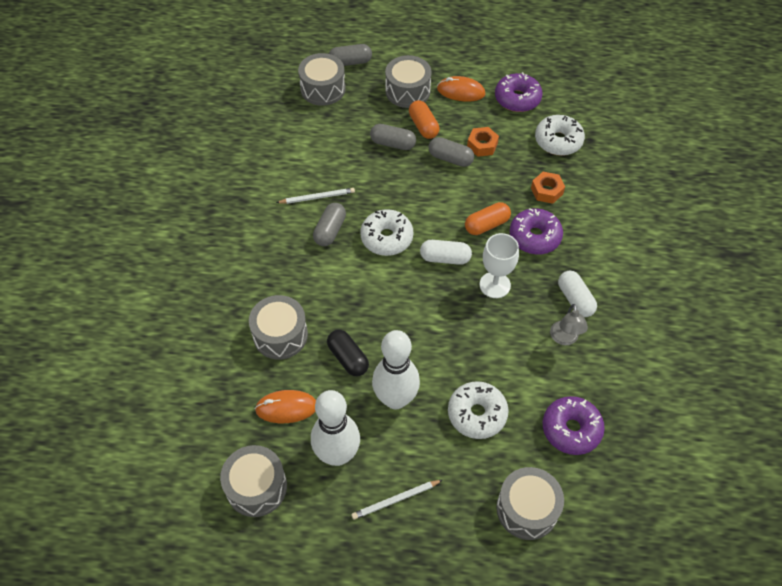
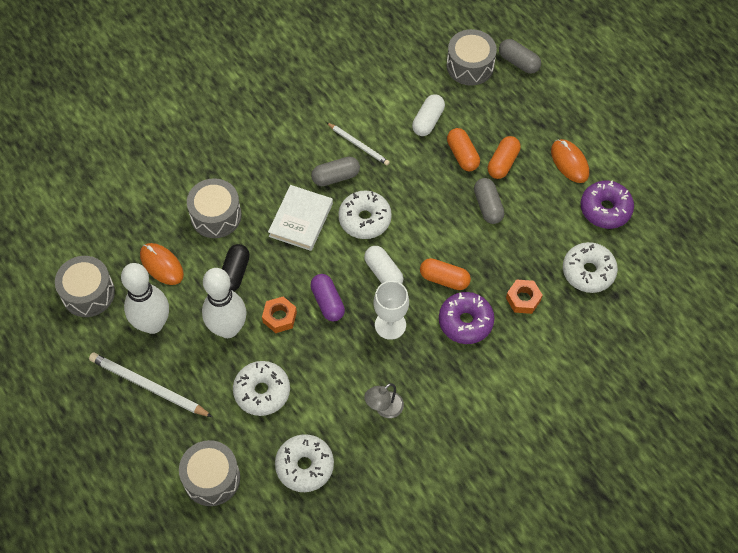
camera: 50 degrees right, 5 degrees up
white pencil [351,480,442,520] -> white pencil [89,353,213,417], size x1.62
grey capsule [370,124,416,150] -> orange capsule [447,128,480,171]
grey drum [385,55,432,108] -> none
orange nut [467,127,499,157] -> orange nut moved to [262,297,297,333]
purple donut [543,396,605,455] -> white donut [275,434,334,492]
white capsule [558,271,597,317] -> white capsule moved to [412,94,445,136]
none -> white book [268,185,333,251]
none -> purple capsule [310,274,345,321]

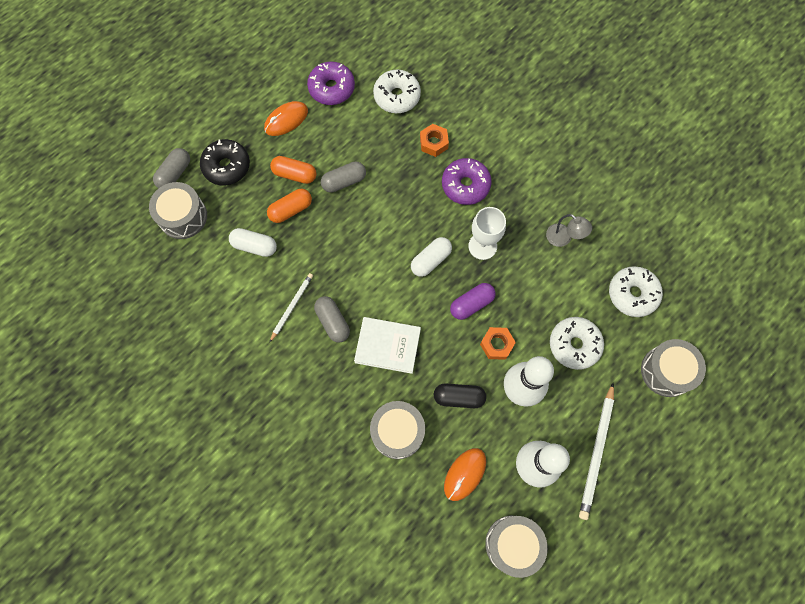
camera: 100 degrees left, 10 degrees up
white donut [338,191,392,239] -> none
orange capsule [420,258,471,290] -> none
none -> black donut [200,139,250,185]

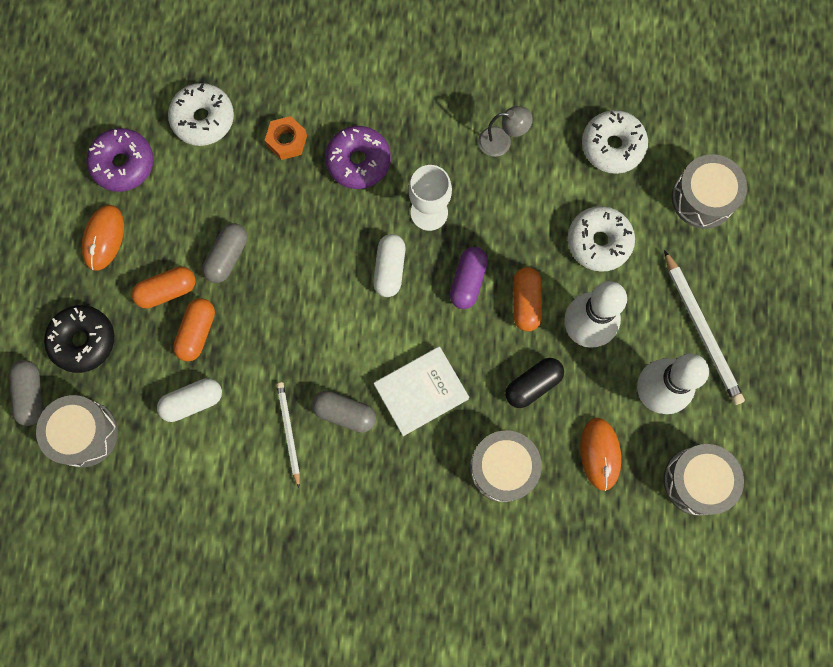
camera: 40 degrees left, 5 degrees up
orange nut [480,327,516,360] -> orange capsule [513,267,542,331]

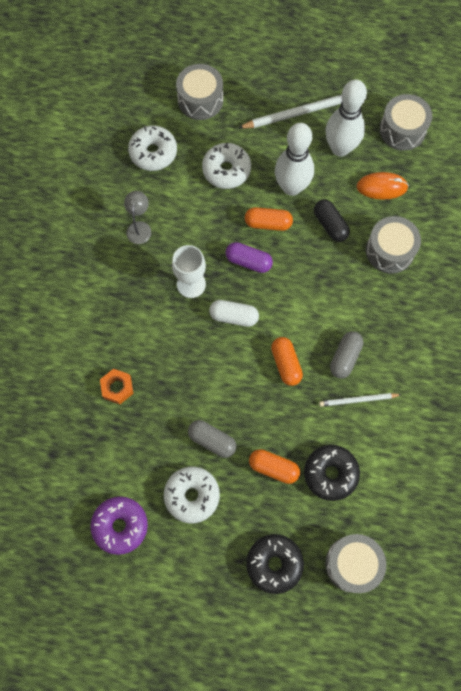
camera: 85 degrees left, 5 degrees down
grey capsule [9,360,43,426] -> none
orange mouse [82,205,124,271] -> none
orange capsule [132,267,196,309] -> orange capsule moved to [271,337,303,386]
white capsule [157,378,222,422] -> black donut [304,445,360,501]
white donut [168,83,234,146] -> white donut moved to [164,467,220,523]
purple donut [325,126,391,189] -> none
white book [374,346,469,436] -> none

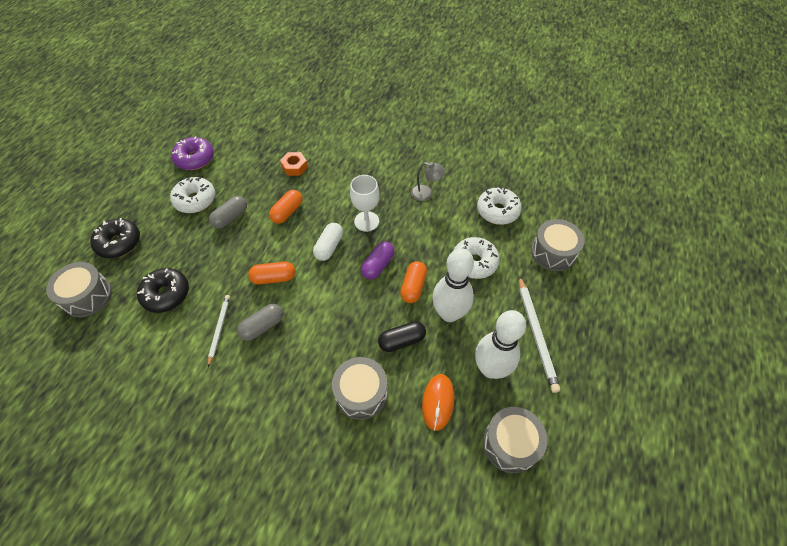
camera: 100 degrees right, 15 degrees down
orange capsule [249,449,300,484] -> orange capsule moved to [269,190,303,224]
grey capsule [330,331,363,379] -> grey capsule turned 75 degrees counterclockwise [237,304,283,341]

